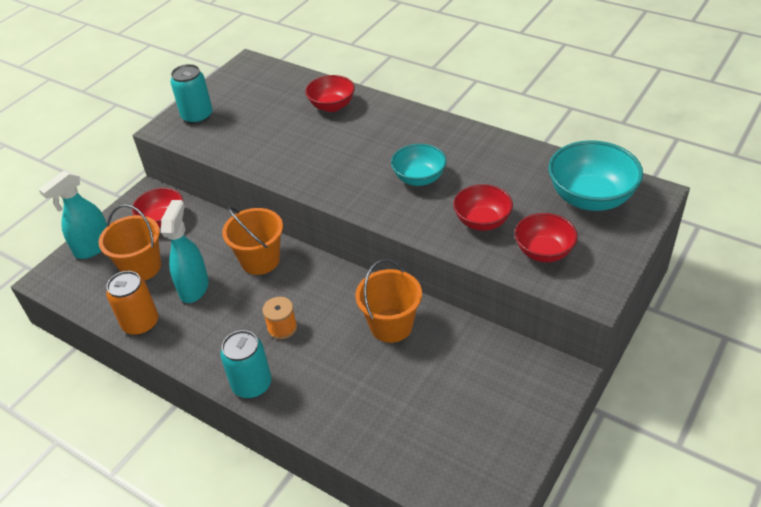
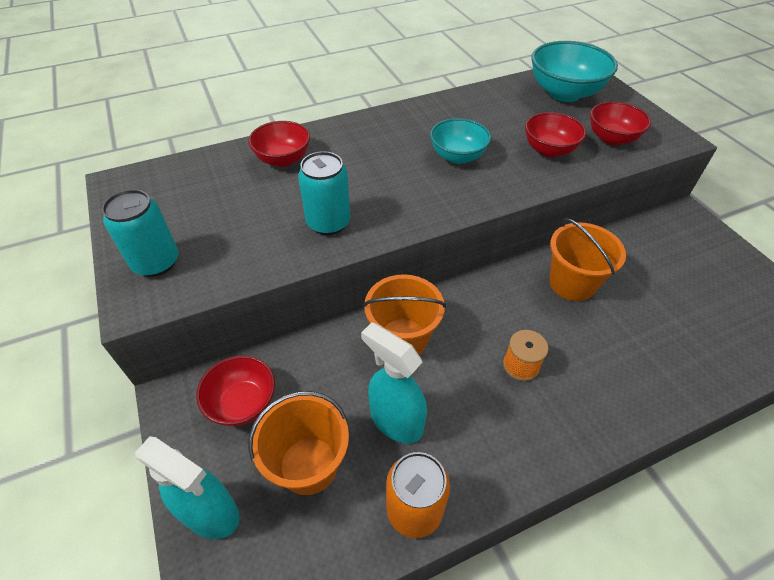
camera: 60 degrees left, 5 degrees up
turquoise spray bottle [39,170,107,259] -> turquoise spray bottle turned 45 degrees counterclockwise [135,436,240,539]
turquoise can [220,330,271,399] -> turquoise can moved to [298,151,351,235]

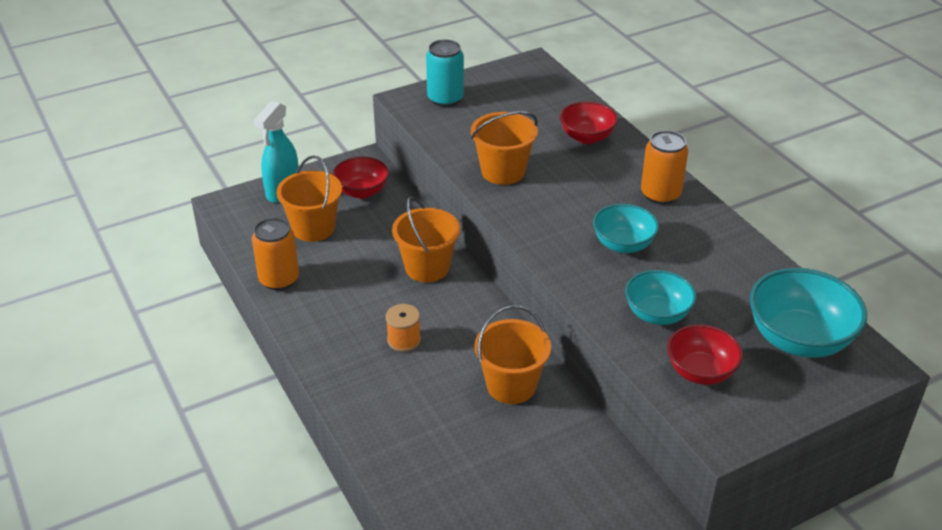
camera: 85 degrees right, 10 degrees down
turquoise can [298,151,351,235] -> orange bucket [471,111,538,185]
turquoise spray bottle [361,322,427,444] -> none
red bowl [525,112,586,157] -> turquoise bowl [625,270,696,325]
none -> orange can [641,130,688,205]

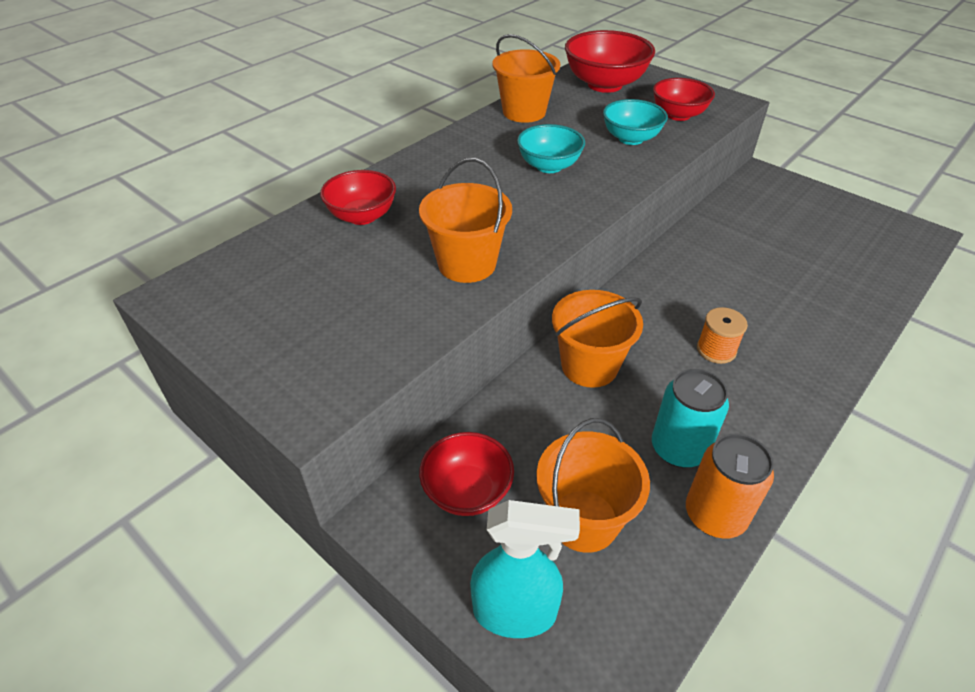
camera: 110 degrees left, 5 degrees up
turquoise can [426,40,464,107] -> turquoise can moved to [652,369,729,468]
orange bucket [475,305,551,404] -> orange bucket moved to [492,34,560,123]
orange can [641,130,688,205] -> none
turquoise bowl [750,268,867,358] -> red bowl [565,30,655,93]

